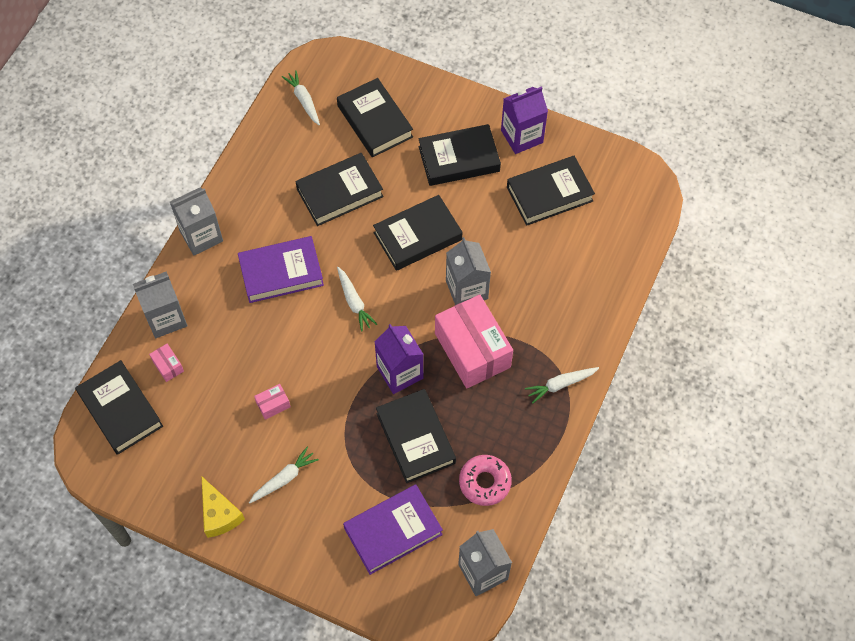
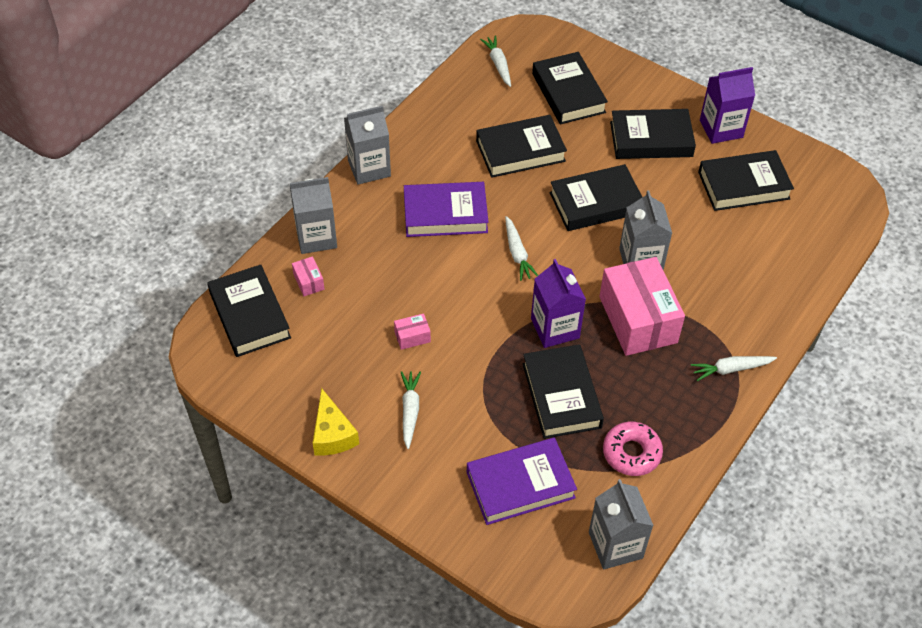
camera: 10 degrees right, 10 degrees down
white carrot [249,447,319,503] -> white carrot turned 60 degrees counterclockwise [401,371,421,449]

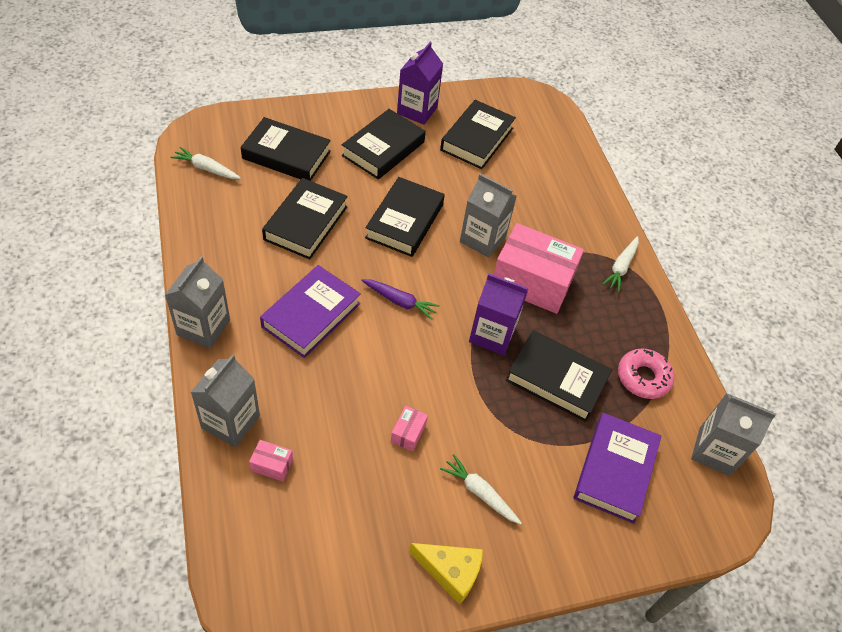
camera: 55 degrees left, 0 degrees up
black book [207,265,291,357] -> none
white carrot [505,216,538,281] -> purple carrot [361,279,440,320]

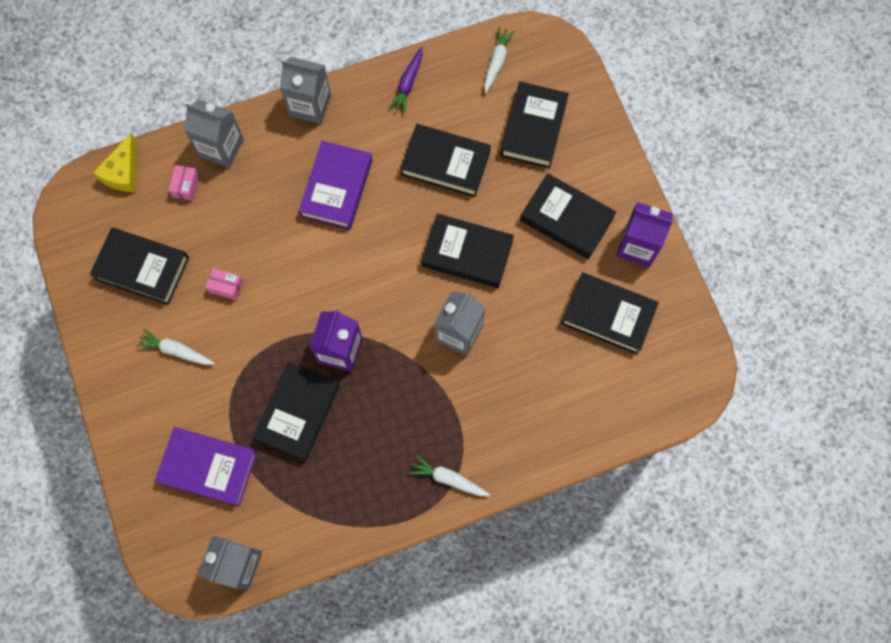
camera: 90 degrees right, 20 degrees up
purple book [260,265,361,358] -> purple book turned 75 degrees clockwise [299,141,373,230]
purple carrot [361,279,440,320] -> purple carrot moved to [389,46,423,113]
yellow cheese [409,543,483,605] -> yellow cheese moved to [93,133,137,192]
white carrot [440,454,522,524] -> white carrot turned 105 degrees counterclockwise [136,329,215,365]
pink box [493,223,584,314] -> none
pink donut [618,348,674,399] -> none
none -> black book [90,227,189,305]

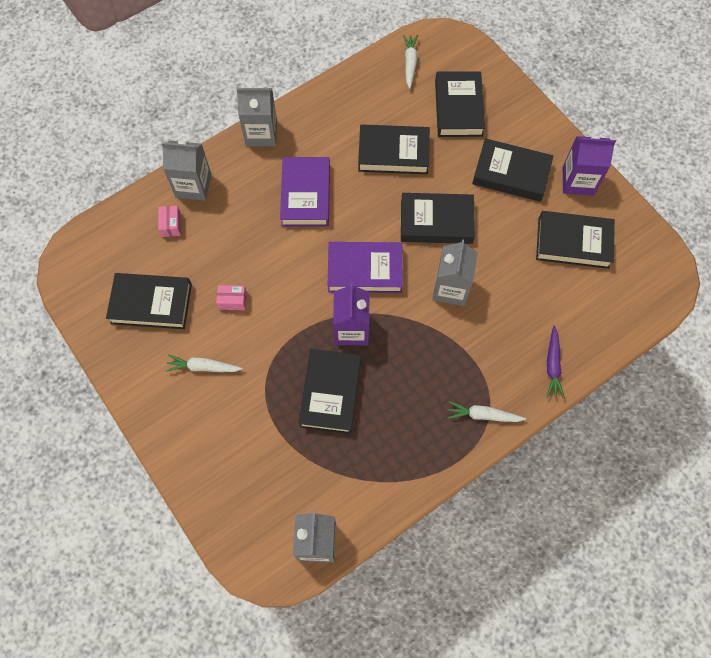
camera: 15 degrees left, 5 degrees down
yellow cheese [93,133,137,192] -> none
purple book [155,427,257,506] -> purple book moved to [327,242,403,293]
purple carrot [389,46,423,113] -> purple carrot moved to [547,326,565,399]

